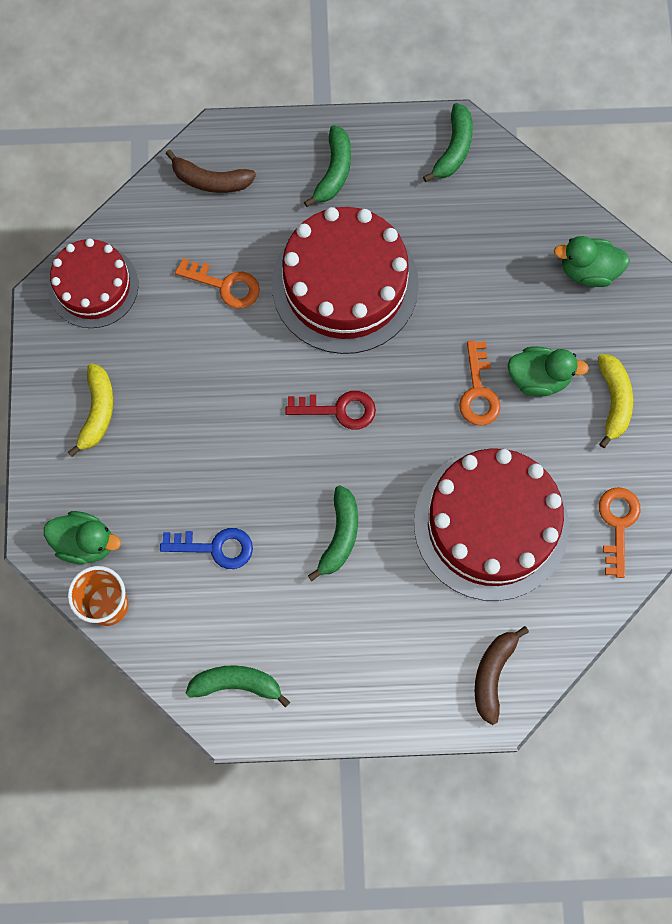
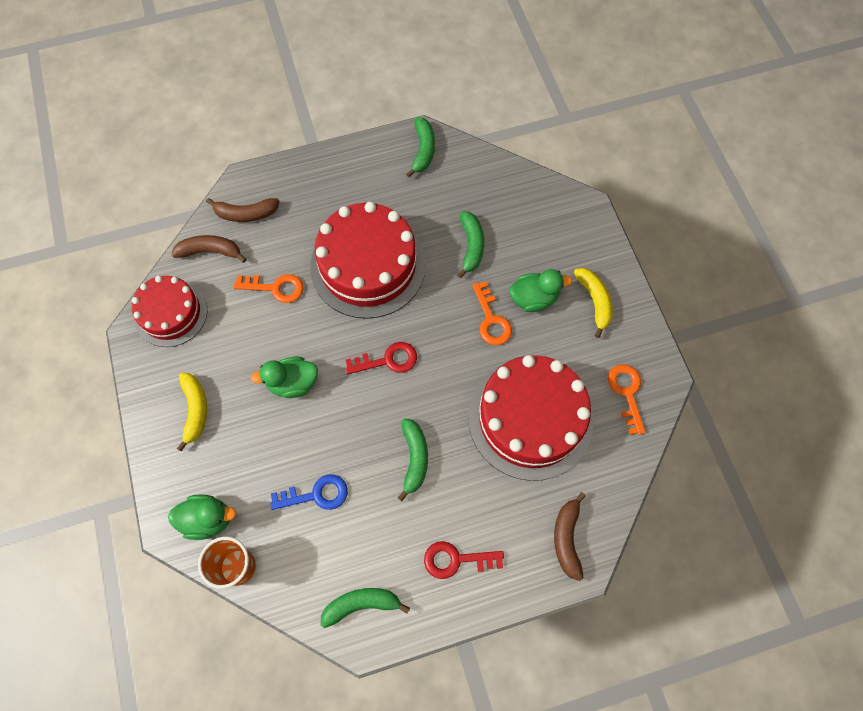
camera: 15 degrees left, 5 degrees down
green banana [304,125,351,207] -> green banana moved to [457,211,484,278]
green duck [554,236,630,287] -> green duck moved to [251,357,318,398]
none -> brown banana [171,235,247,263]
none -> red key [424,541,504,579]

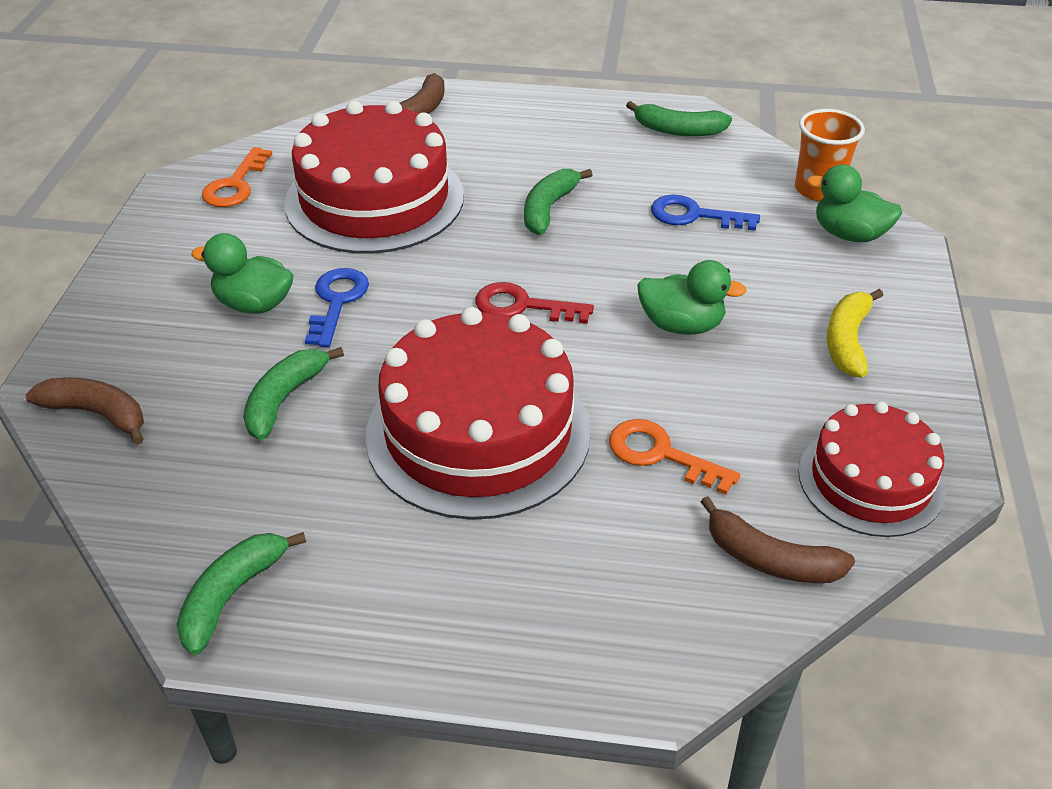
camera: 155 degrees left, 25 degrees down
brown banana [206,198,280,222] -> brown banana moved to [26,377,144,445]
red key [424,541,504,579] -> none
orange key [472,281,512,345] -> blue key [305,268,369,347]
yellow banana [574,268,613,338] -> none

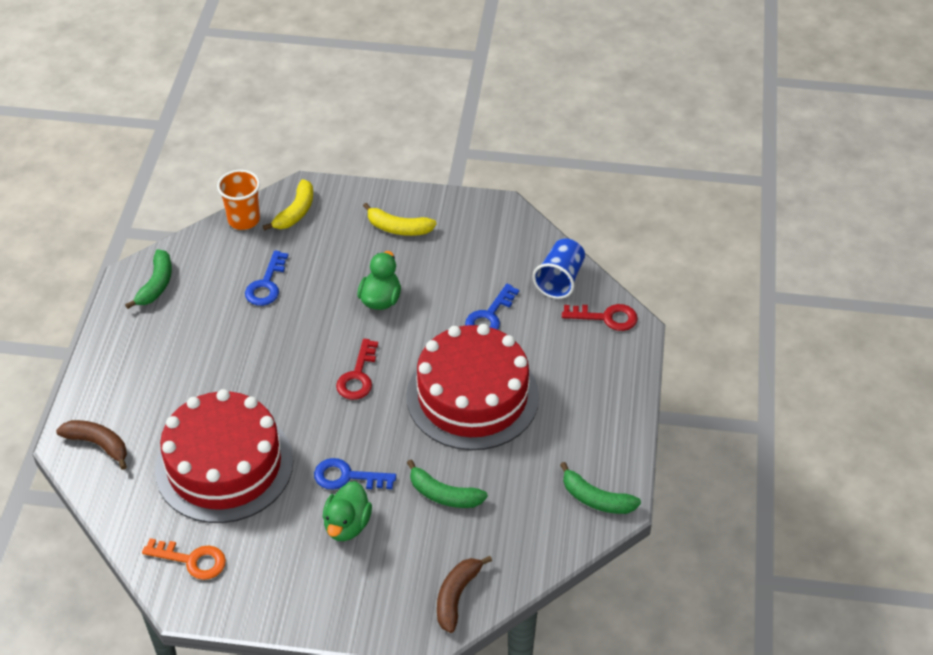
camera: 90 degrees left, 5 degrees up
green banana [524,169,593,235] -> none
orange key [609,419,740,495] -> blue key [465,284,519,330]
brown banana [701,496,855,583] -> blue cup [532,238,585,299]
red cake [798,402,945,537] -> none
green duck [807,165,903,242] -> yellow banana [263,179,313,231]
none -> red key [562,304,638,331]

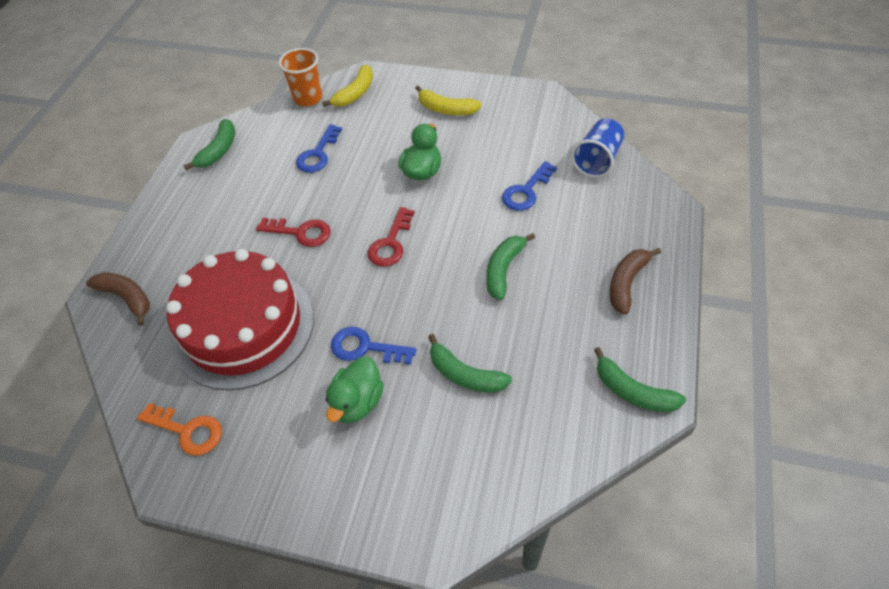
camera: 10 degrees right, 5 degrees up
red cake [407,324,539,450] -> green banana [486,233,535,300]
brown banana [437,556,492,633] -> brown banana moved to [610,248,661,315]
red key [562,304,638,331] -> red key moved to [256,218,331,247]

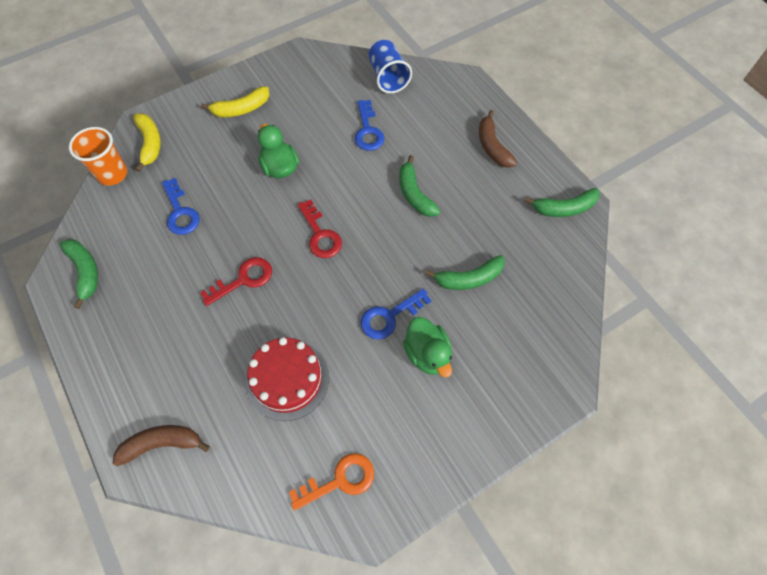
camera: 50 degrees left, 10 degrees up
red cake [166,249,314,390] -> red cake [246,337,329,421], size x0.61

